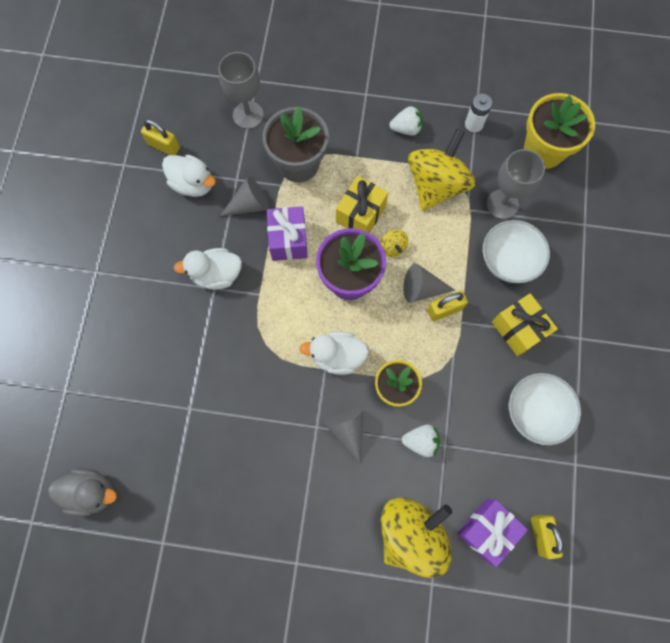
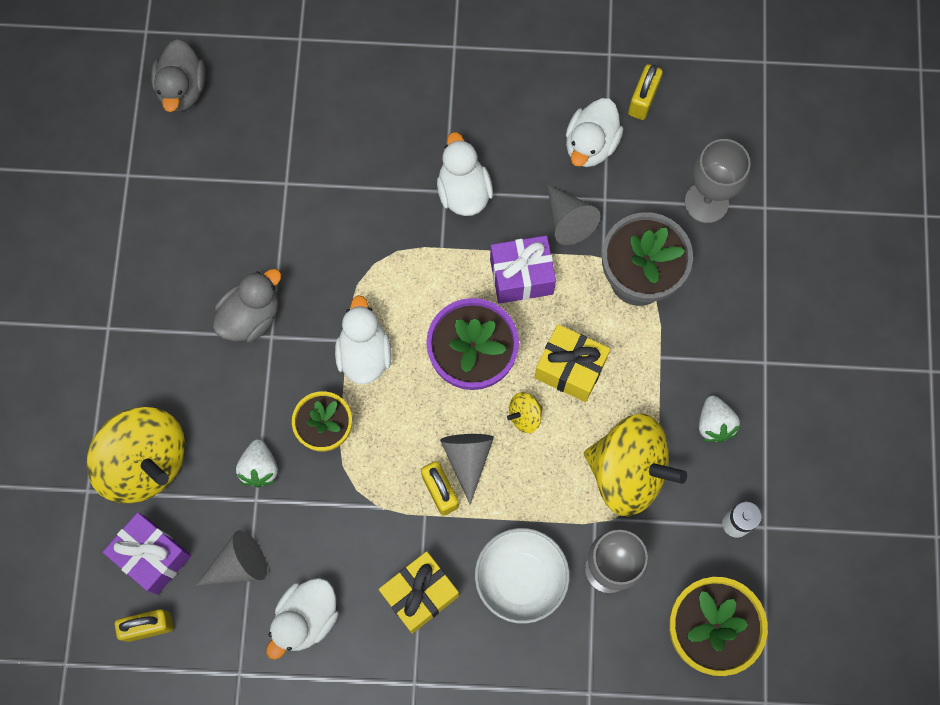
camera: 85 degrees right, 0 degrees up
grey cone [324,407,363,464] -> grey cone moved to [195,530,267,586]
white bowl [509,373,581,445] -> white duck [267,578,339,660]
none -> grey duck [213,269,281,342]

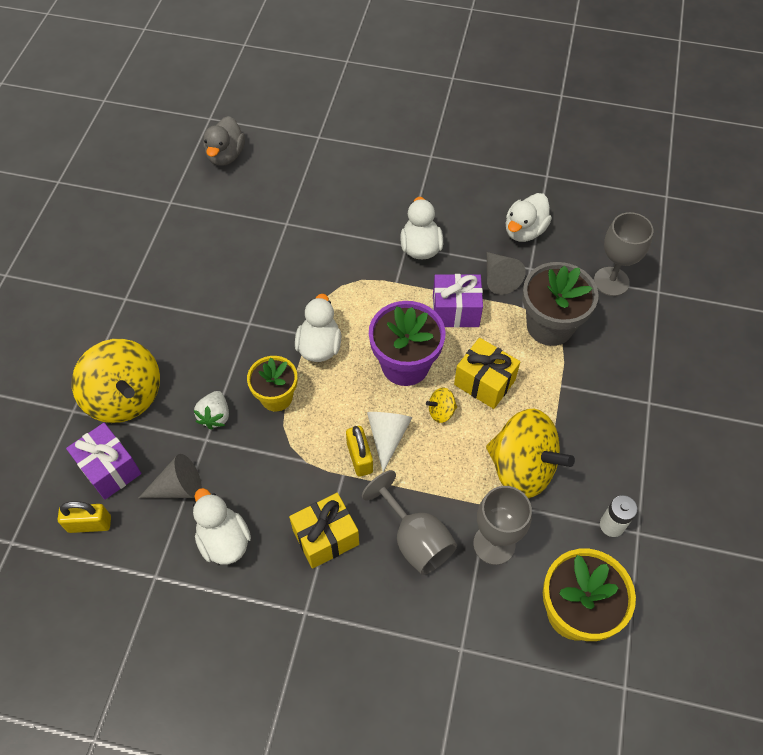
camera: 10 degrees right, 15 degrees down
grey duck [213,269,281,342] -> none
white duck [267,578,339,660] -> white duck turned 105 degrees clockwise [193,488,251,565]
grey cone [440,434,494,505] -> white cone [367,412,412,472]
white bowl [475,528,570,624] -> grey goblet [362,470,457,575]
yellow padlock [628,64,663,120] -> none
white strawberry [699,395,740,443] -> none

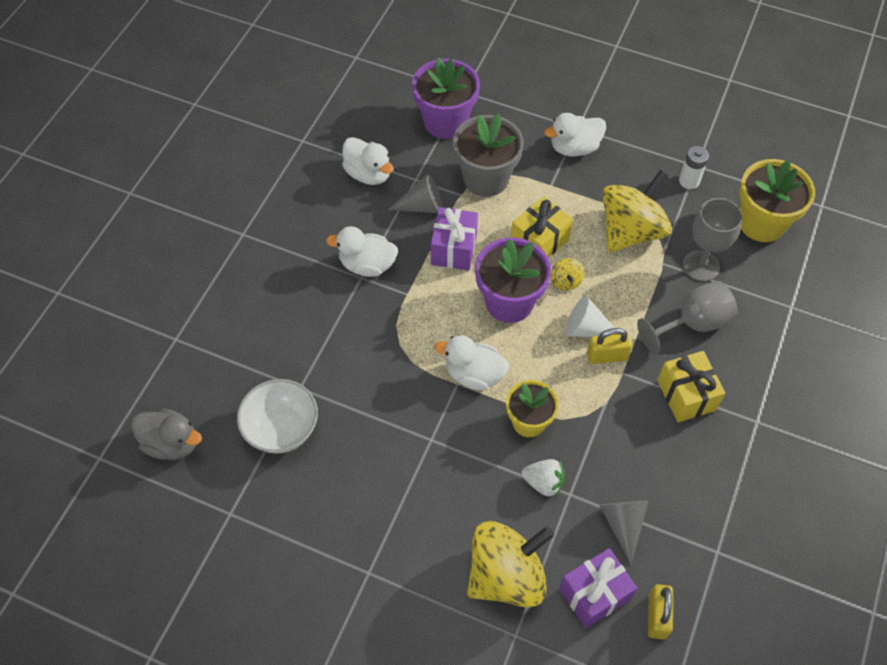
camera: 80 degrees left, 0 degrees up
white duck [193,488,251,565] -> white duck moved to [544,113,606,156]
grey goblet [594,212,653,296] -> purple flower pot [412,58,480,139]
none -> white bowl [237,379,318,453]

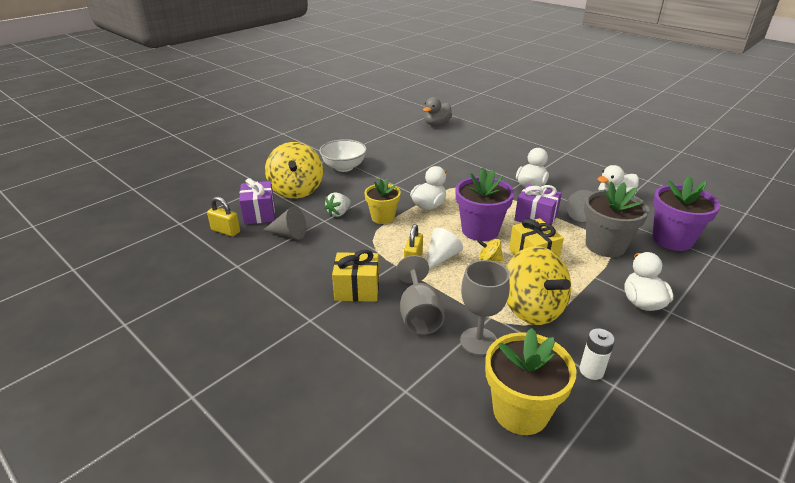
camera: 110 degrees right, 25 degrees down
white bowl [237,379,318,453] -> white bowl moved to [319,139,367,172]

